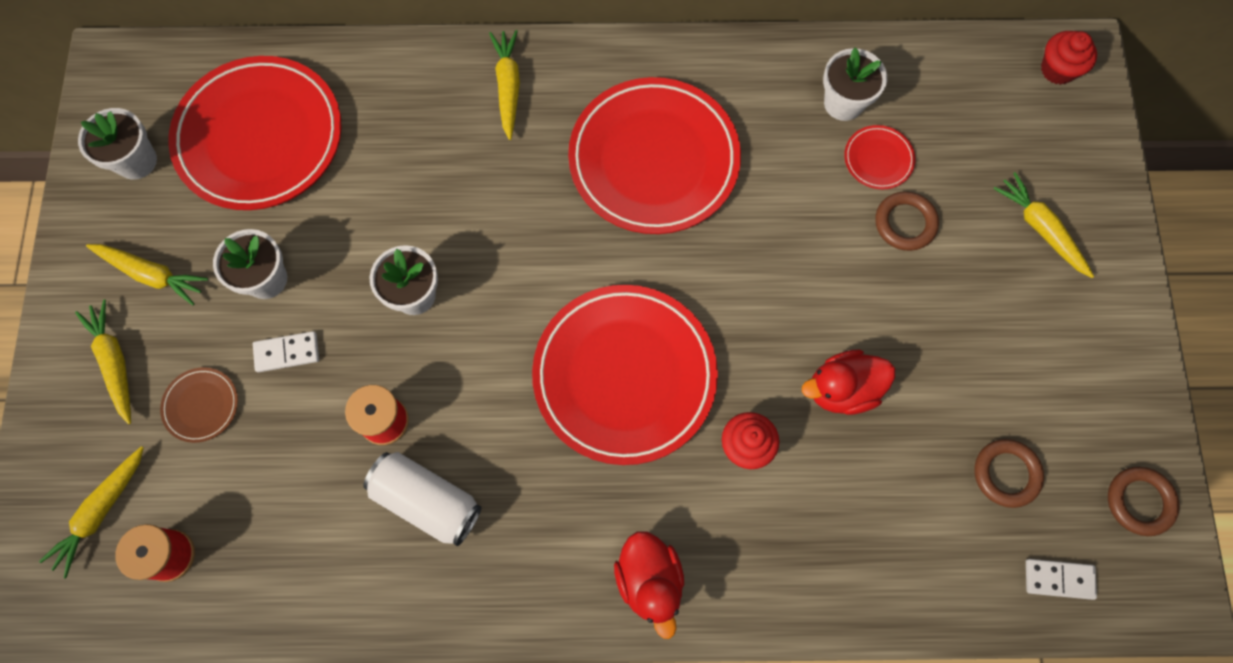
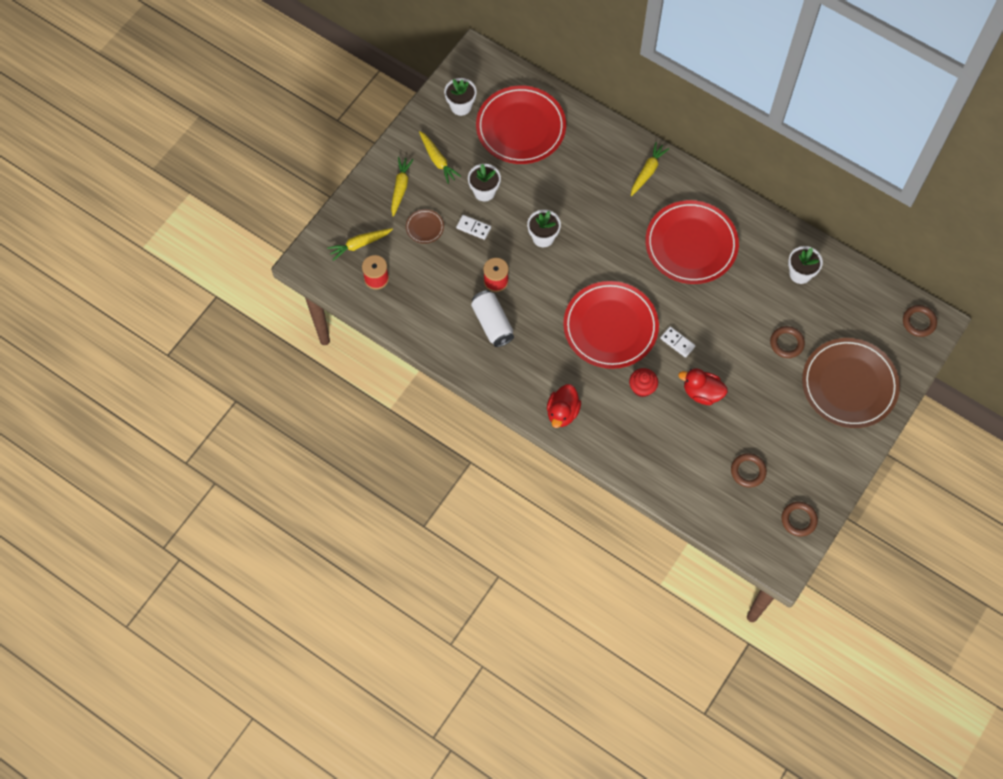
camera: 35 degrees right, 5 degrees down
red plate [844,125,915,189] -> none
yellow carrot [993,172,1094,278] -> brown plate [802,338,900,428]
white domino [1026,559,1097,600] -> white domino moved to [660,326,696,358]
red cupcake [1041,31,1097,85] -> brown ring [903,305,937,337]

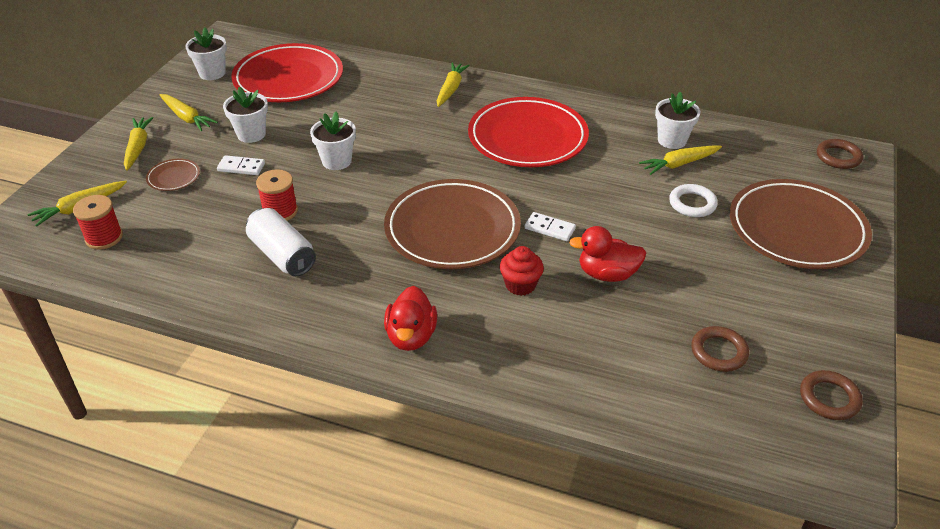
camera: 15 degrees left, 25 degrees down
red plate [563,281,659,369] -> brown plate [384,179,521,269]
brown ring [770,326,805,358] -> white ring [669,184,718,217]
none -> yellow carrot [639,145,722,175]

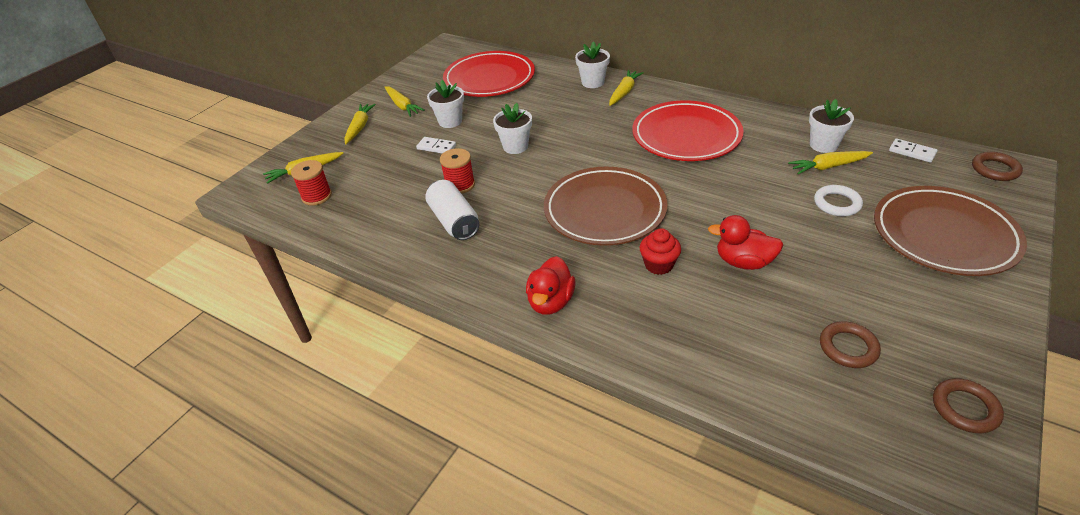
camera: 15 degrees right, 0 degrees up
brown plate [146,159,200,191] -> none
white flower pot [186,28,227,80] -> white flower pot moved to [575,41,610,88]
white domino [525,212,576,241] -> white domino moved to [889,138,937,163]

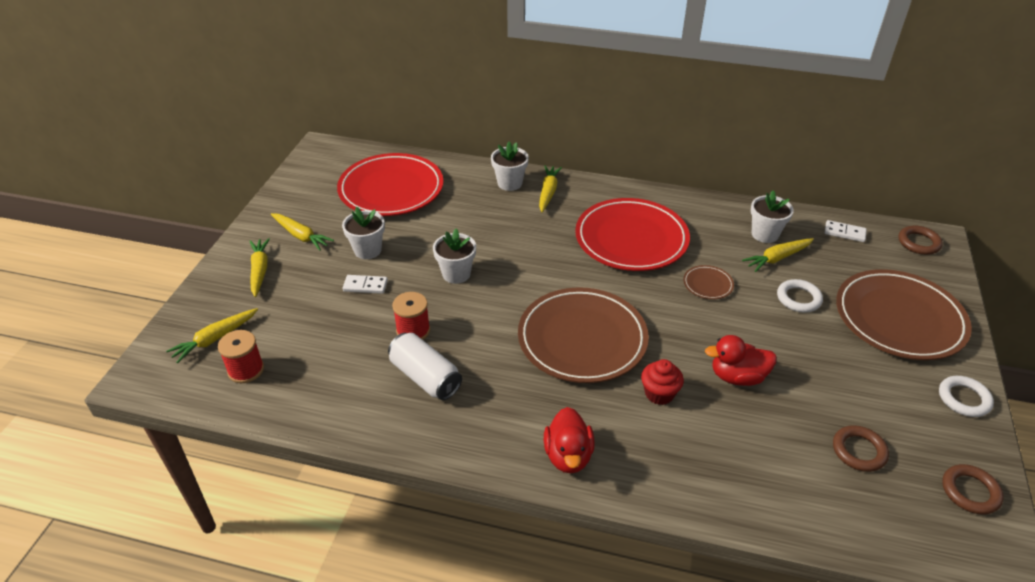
camera: 20 degrees left, 0 degrees up
none -> brown plate [683,265,734,299]
none -> white ring [939,376,994,417]

